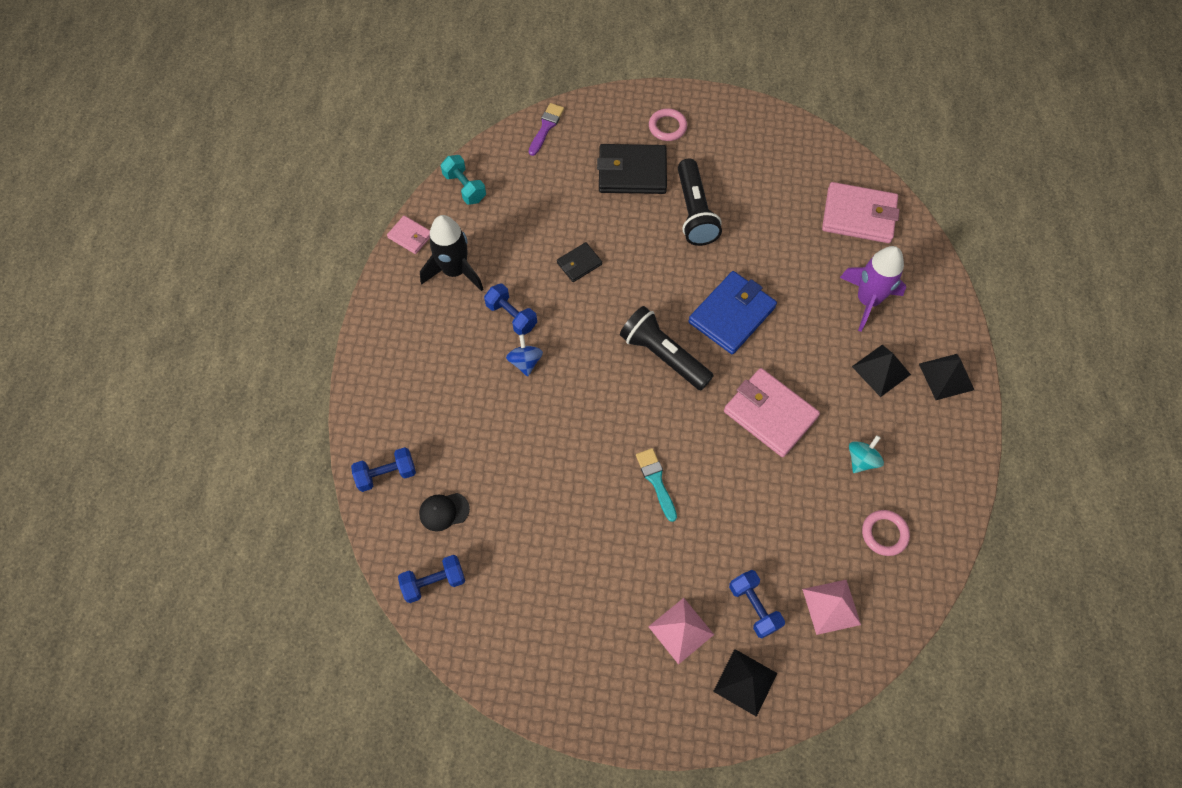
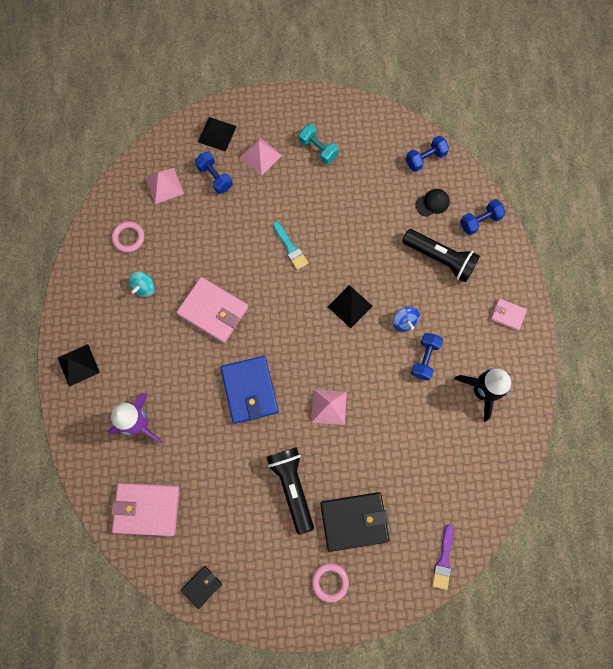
camera: 170 degrees right, 10 degrees up
pink wallet [387,216,430,254] -> pink wallet moved to [491,298,527,331]
turquoise dumbbell [441,155,486,205] -> turquoise dumbbell moved to [299,124,339,164]
blue dumbbell [484,284,537,335] -> blue dumbbell turned 75 degrees clockwise [411,333,443,380]
black wallet [557,242,602,282] -> black wallet moved to [181,566,222,609]
black flashlight [620,306,714,390] -> black flashlight moved to [402,229,480,282]
blue wallet [689,271,777,354] -> blue wallet turned 45 degrees counterclockwise [221,356,279,424]
black pyramid [852,345,911,397] -> black pyramid moved to [328,285,372,328]
none -> pink pyramid [311,390,347,425]

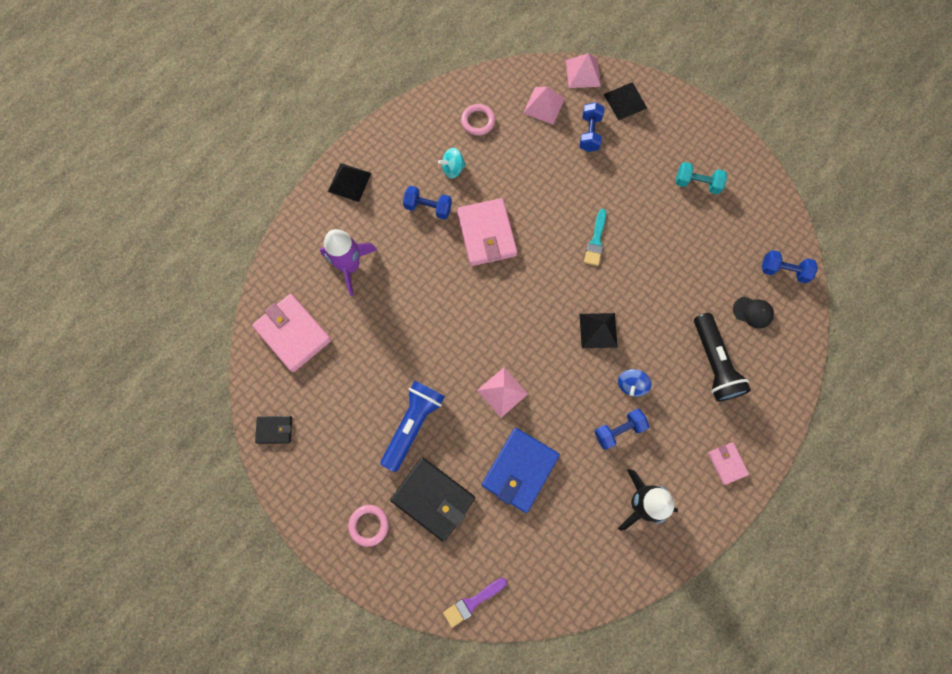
camera: 45 degrees right, 0 degrees up
blue wallet [221,356,279,424] -> blue wallet moved to [482,428,560,513]
pink pyramid [239,138,282,176] -> pink pyramid moved to [566,53,601,88]
black flashlight [267,447,314,535] -> blue flashlight [380,381,445,472]
turquoise dumbbell [299,124,339,164] -> turquoise dumbbell turned 75 degrees counterclockwise [676,162,727,194]
blue dumbbell [460,199,506,235] -> blue dumbbell moved to [403,186,452,220]

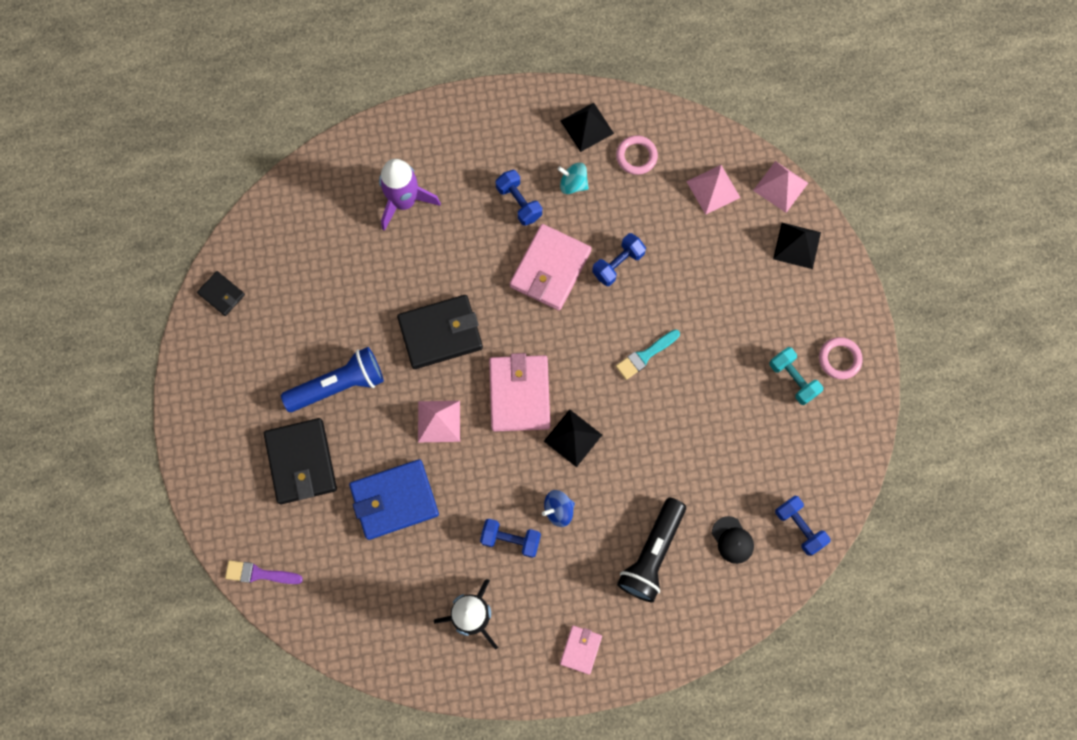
camera: 40 degrees right, 0 degrees up
pink wallet [252,294,331,372] -> pink wallet moved to [489,353,550,432]
black pyramid [328,163,371,202] -> black pyramid moved to [561,103,614,152]
pink ring [348,505,389,547] -> pink ring moved to [819,337,863,379]
blue dumbbell [579,102,605,152] -> blue dumbbell moved to [592,233,646,286]
none -> black wallet [397,295,483,369]

